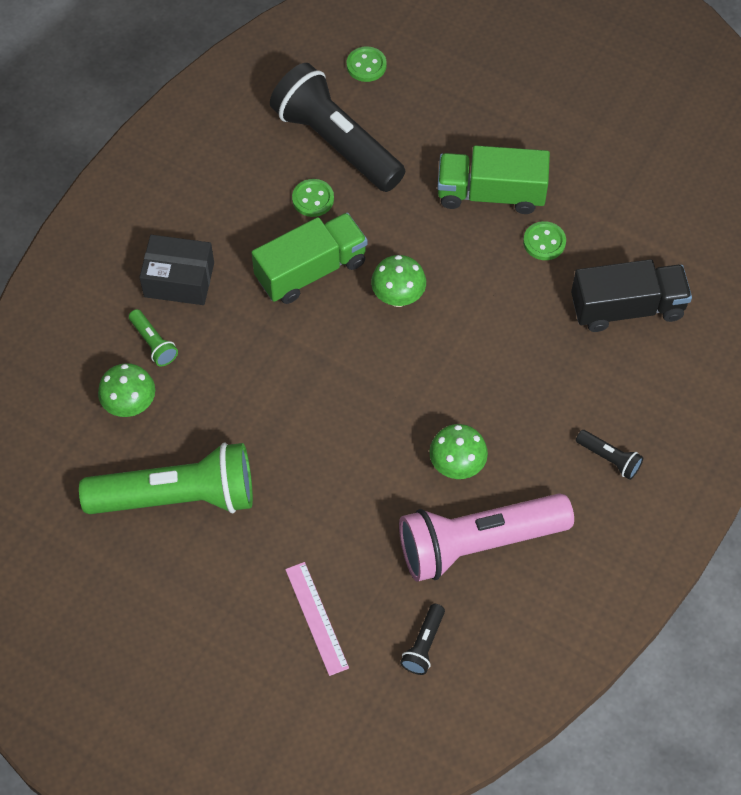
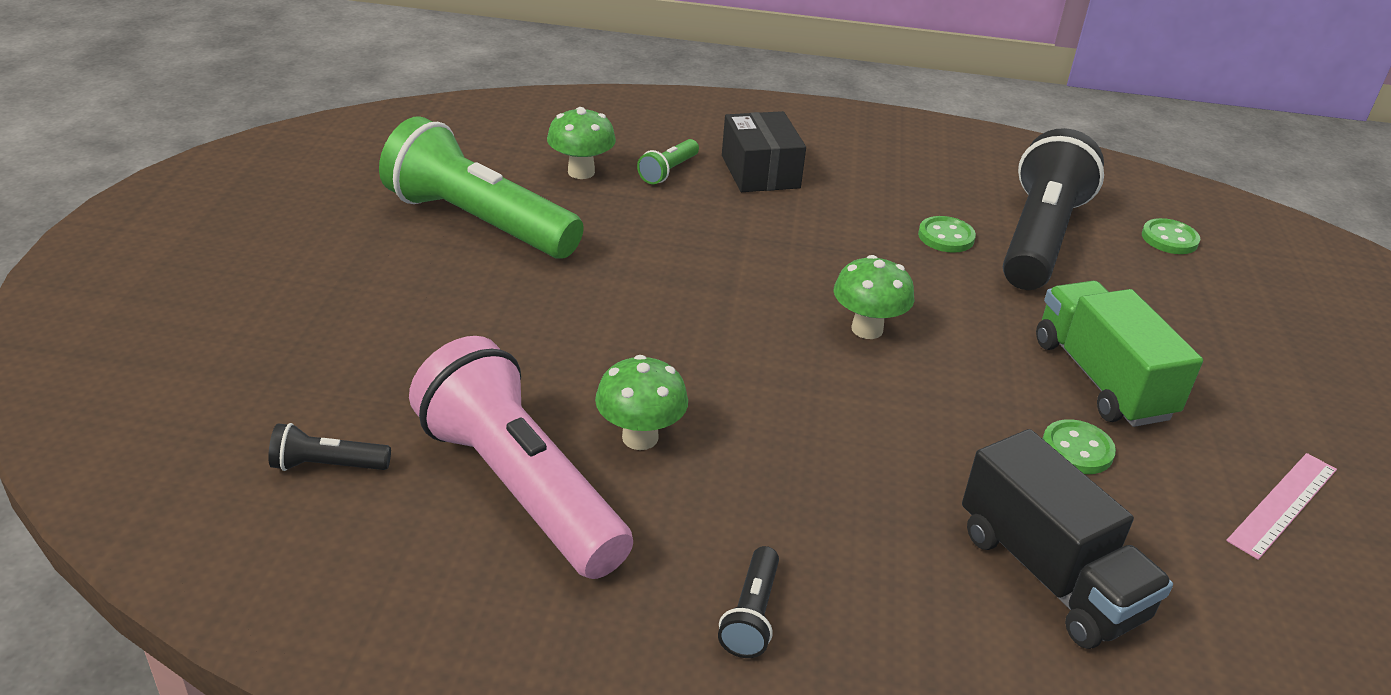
camera: 65 degrees right, 25 degrees down
green flashlight [79,442,253,514] -> green flashlight turned 150 degrees clockwise [379,116,584,259]
green truck [251,213,368,304] -> none
pink ruler [285,562,349,676] -> pink ruler moved to [1226,453,1337,560]

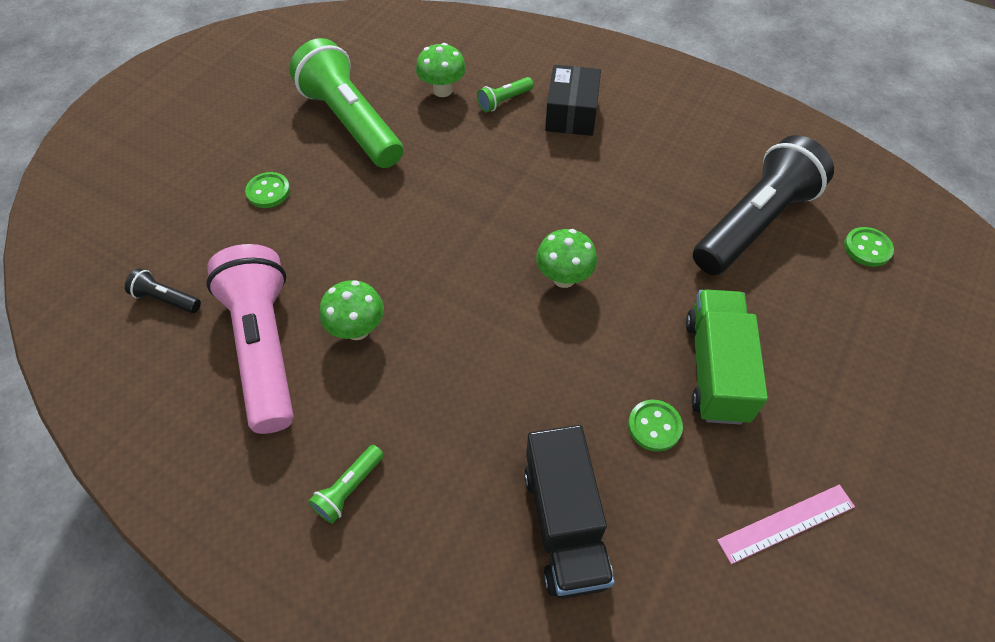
camera: 25 degrees right, 20 degrees up
black flashlight [718,546,779,658] -> green flashlight [308,445,384,524]
green button [918,216,976,253] -> green button moved to [245,172,290,208]

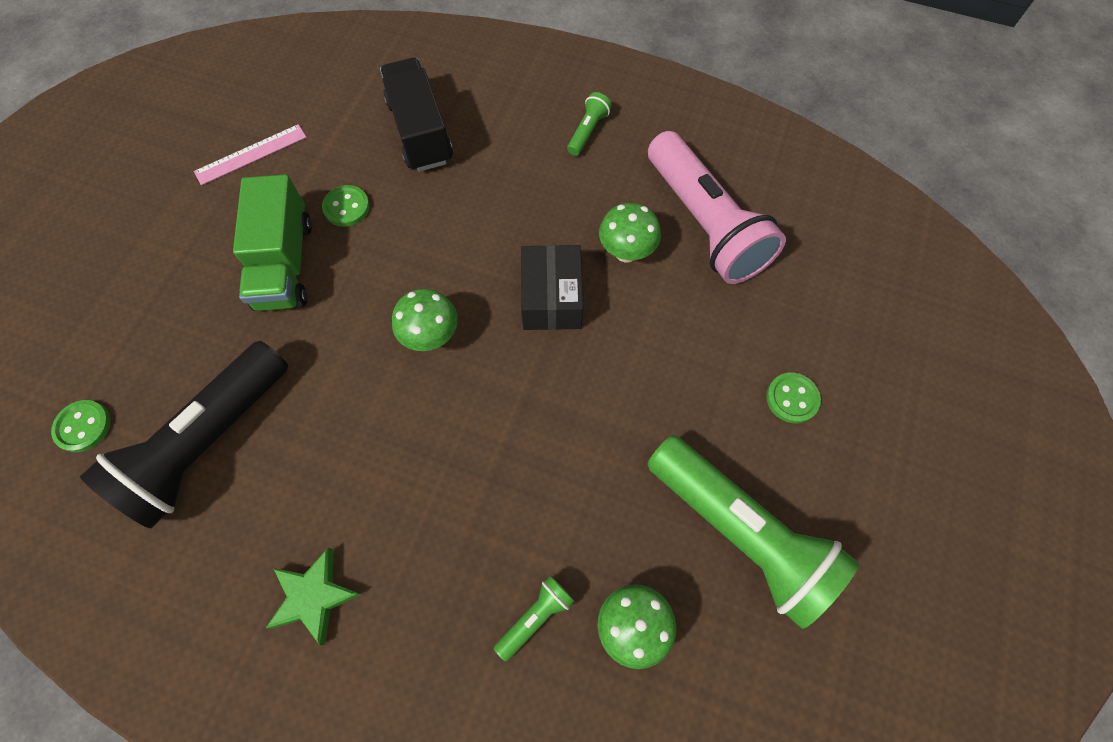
camera: 170 degrees right, 10 degrees up
black flashlight [125,268,201,313] -> none
black box [545,65,601,136] -> black box moved to [521,245,583,330]
none -> green star [266,548,362,645]

